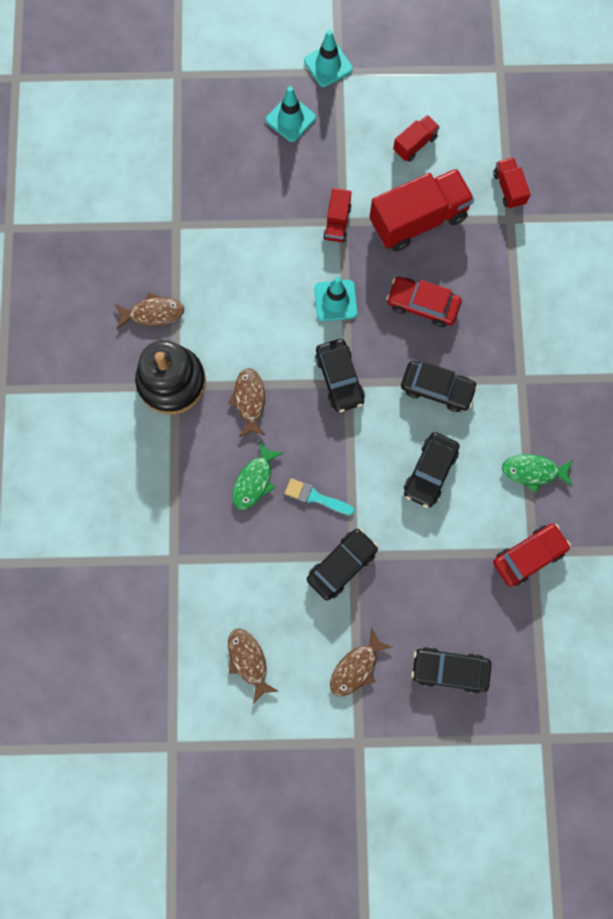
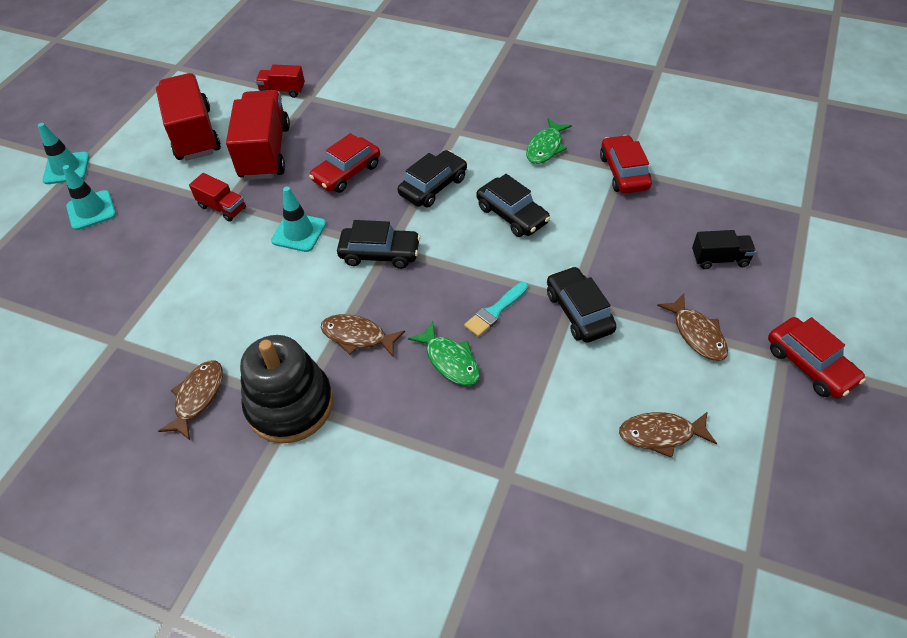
camera: 65 degrees left, 25 degrees down
red truck [393,115,440,162] -> red truck [156,73,221,161], size x2.02
black car [411,647,492,694] -> black truck [692,230,756,269]
none -> red car [768,317,866,399]

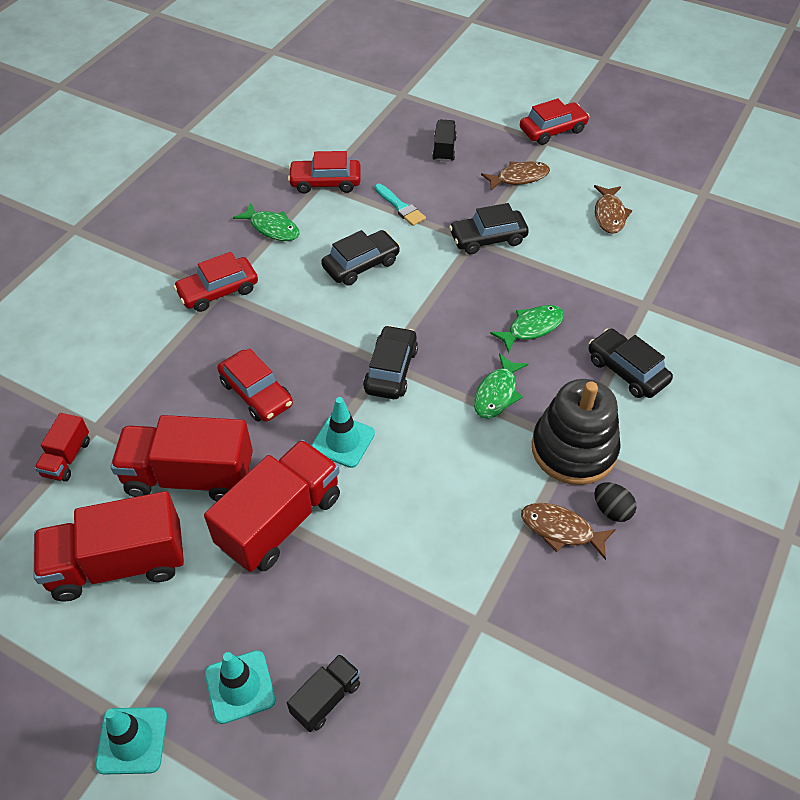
camera: 85 degrees left, 0 degrees up
red truck [189,173,246,222] -> red truck [204,440,340,572], size x2.02
brown fish [321,314,405,357] -> green fish [474,353,528,419]
black car [398,150,467,207] -> black car moved to [588,328,673,398]
turquoise brush [464,282,528,337] -> turquoise brush moved to [375,184,426,226]
none -> red car [173,252,258,312]
none -> black truck [287,654,360,732]
none -> black egg [594,482,636,522]

